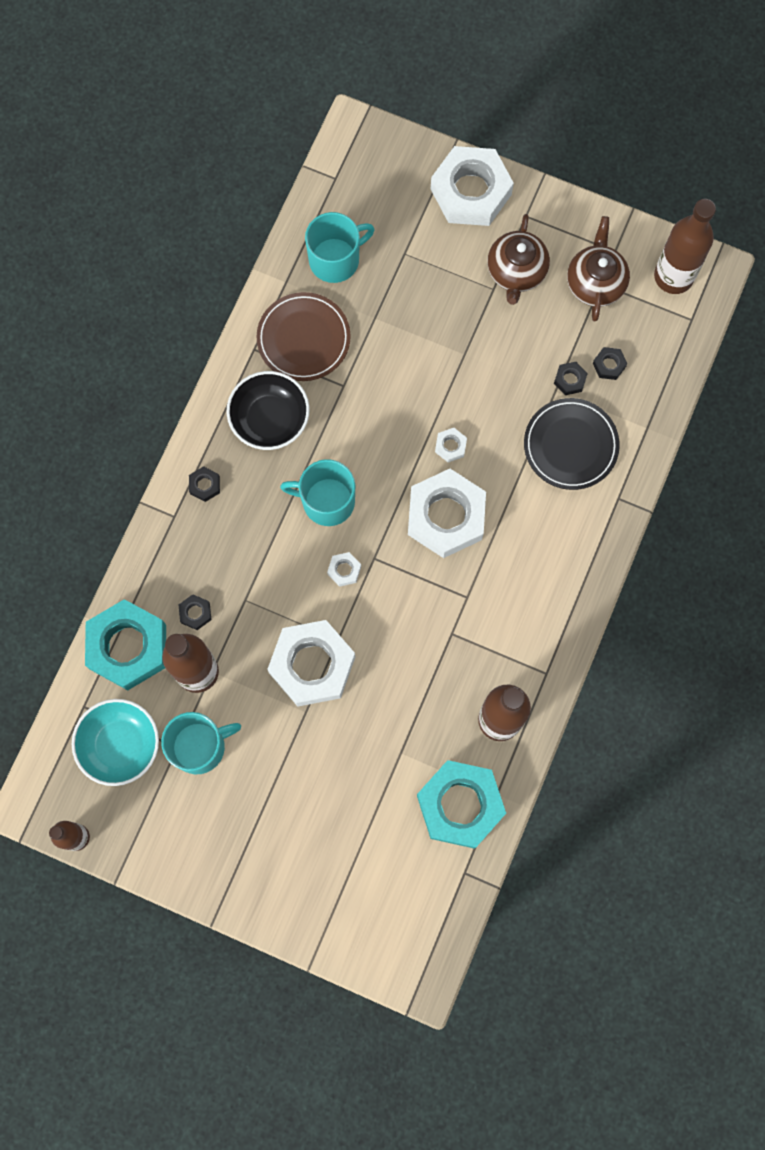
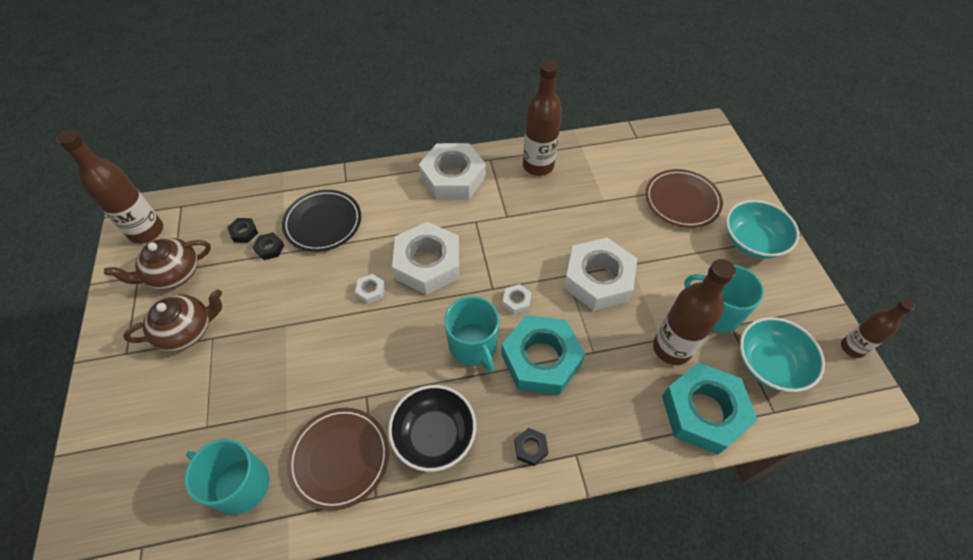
camera: 125 degrees left, 20 degrees down
black nut [179,594,211,630] -> none
turquoise nut [417,760,506,849] -> turquoise nut moved to [501,315,585,395]
white nut [431,146,514,226] -> white nut moved to [419,143,486,200]
none -> brown plate [645,169,723,228]
none -> turquoise bowl [726,200,799,259]

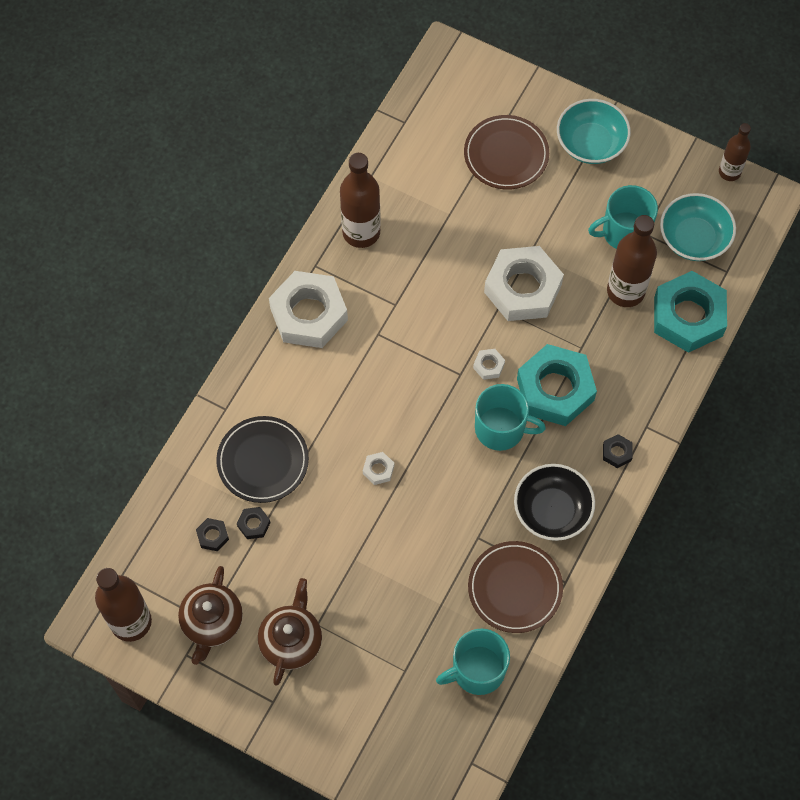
camera: 50 degrees left, 10 degrees up
white nut [392,222,460,295] -> none

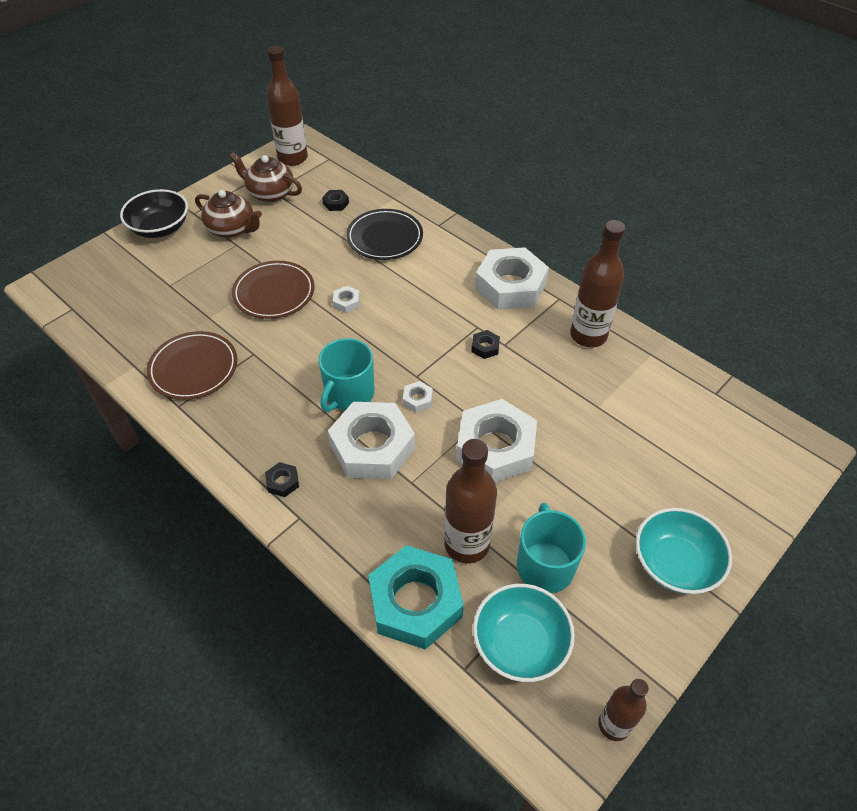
camera: 105 degrees right, 15 degrees down
black nut [237,507,271,539] -> black nut moved to [471,330,500,359]
turquoise mug [436,629,510,695] -> none
brown plate [464,115,549,190] -> brown plate moved to [232,261,314,319]
black bowl [514,464,595,541] -> black bowl moved to [120,189,188,238]
turquoise nut [517,344,597,426] -> white nut [328,402,415,479]

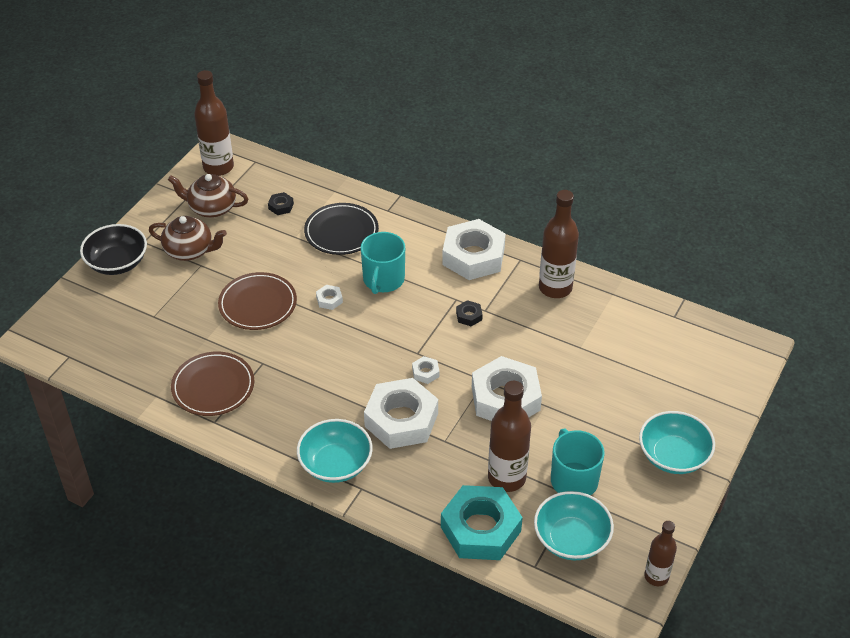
camera: 15 degrees left, 5 degrees down
black nut [265,462,299,497] -> turquoise bowl [297,419,373,483]
turquoise mug [318,338,375,412] -> turquoise mug moved to [360,232,405,294]

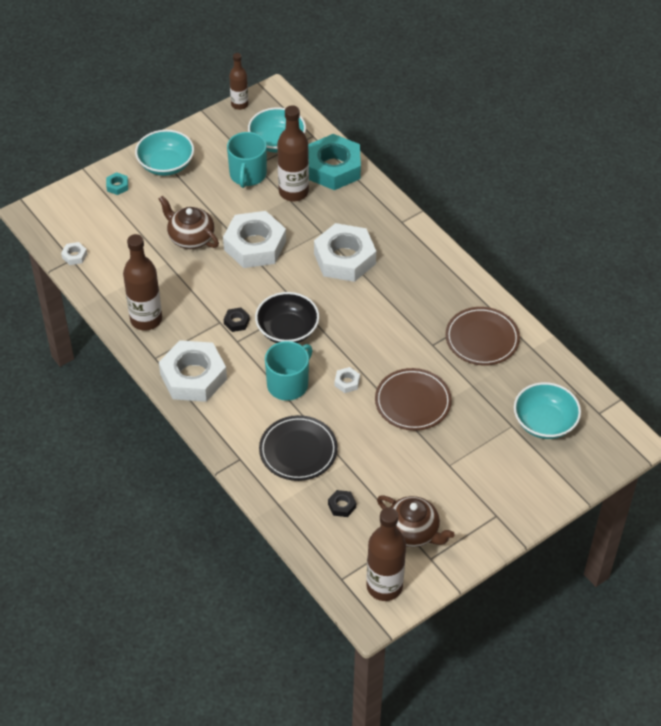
camera: 155 degrees left, 5 degrees up
black bowl [80,224,147,275] -> black bowl moved to [255,292,319,343]
brown teapot [149,216,227,261] -> brown teapot moved to [159,195,219,249]
turquoise bowl [297,419,373,483] -> turquoise bowl moved to [514,382,581,439]
white nut [412,356,439,384] -> white nut moved to [61,242,87,265]
none -> turquoise nut [106,172,128,195]

